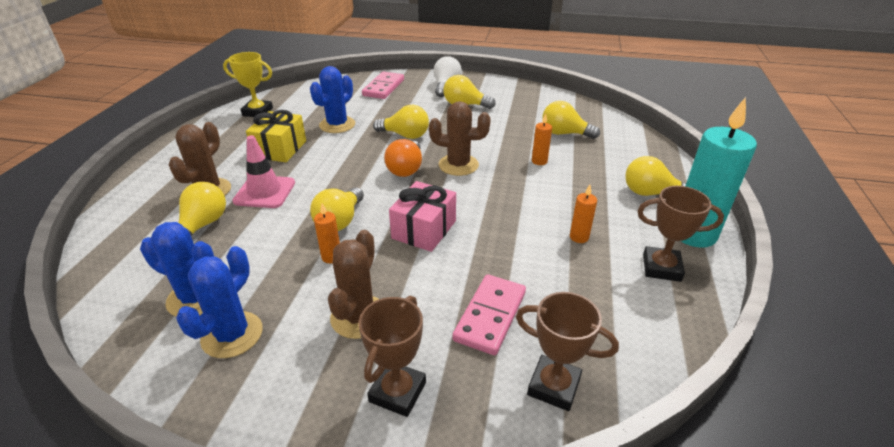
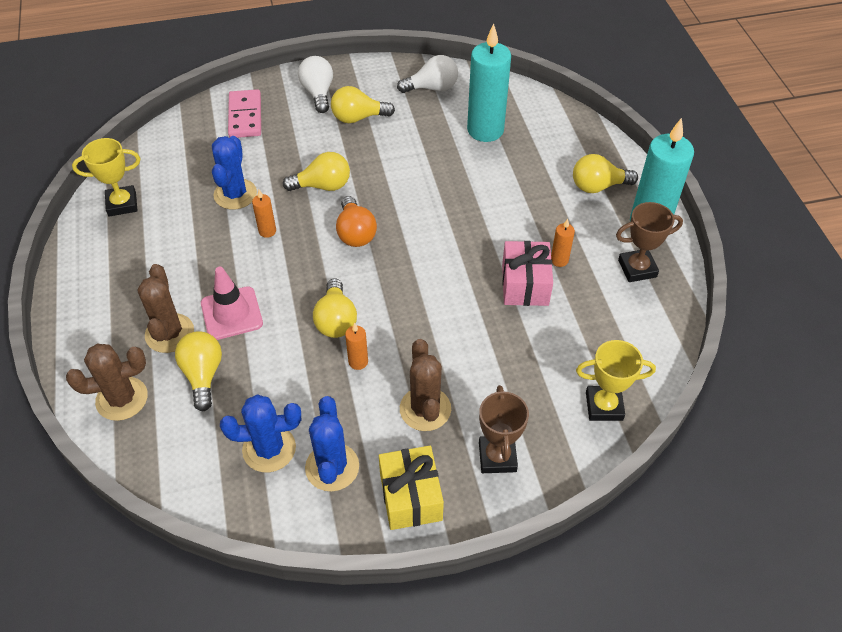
camera: 25 degrees left, 15 degrees up
yellow gift [246,110,306,162] -> yellow gift moved to [379,446,444,530]
pink gift [389,181,456,252] -> pink gift moved to [502,241,553,306]
brown cactus [429,101,491,176] -> brown cactus moved to [66,344,148,421]
pink domino [452,274,526,355] -> none
brown trophy [516,292,619,411] -> yellow trophy [576,340,656,421]
orange candle [532,113,552,165] -> orange candle moved to [252,190,276,238]
yellow light bulb [542,101,600,139] -> turquoise candle [467,24,511,142]
none -> white light bulb [397,55,458,93]

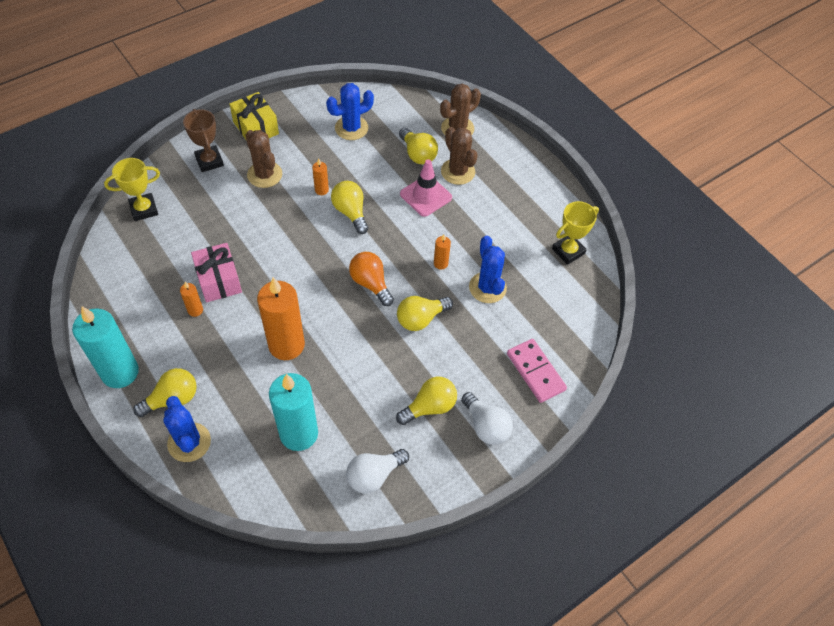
camera: 155 degrees right, 5 degrees up
blue cactus [305,396,359,492] -> blue cactus moved to [163,396,211,462]
brown trophy [616,202,683,282] -> none
none -> orange candle [257,277,305,360]

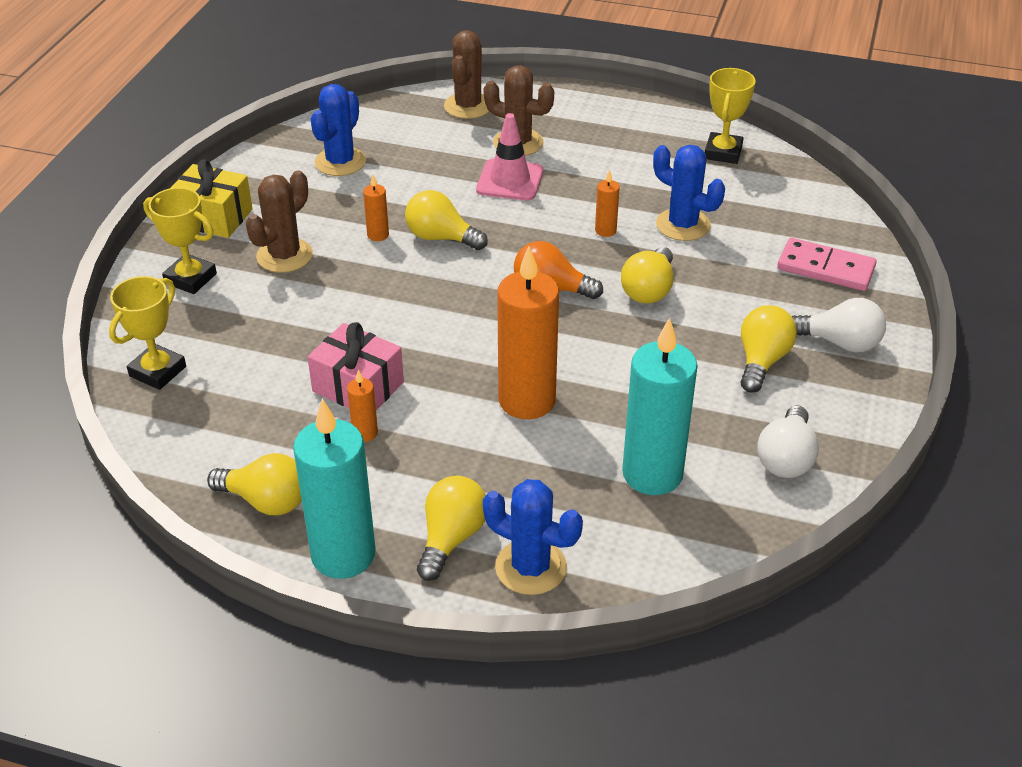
camera: 35 degrees left, 15 degrees down
brown trophy [183,109,224,172] -> yellow trophy [143,187,217,294]
brown cactus [245,130,282,188] -> brown cactus turned 75 degrees counterclockwise [246,170,313,273]
yellow light bulb [399,128,438,165] -> yellow light bulb moved to [207,453,302,515]

